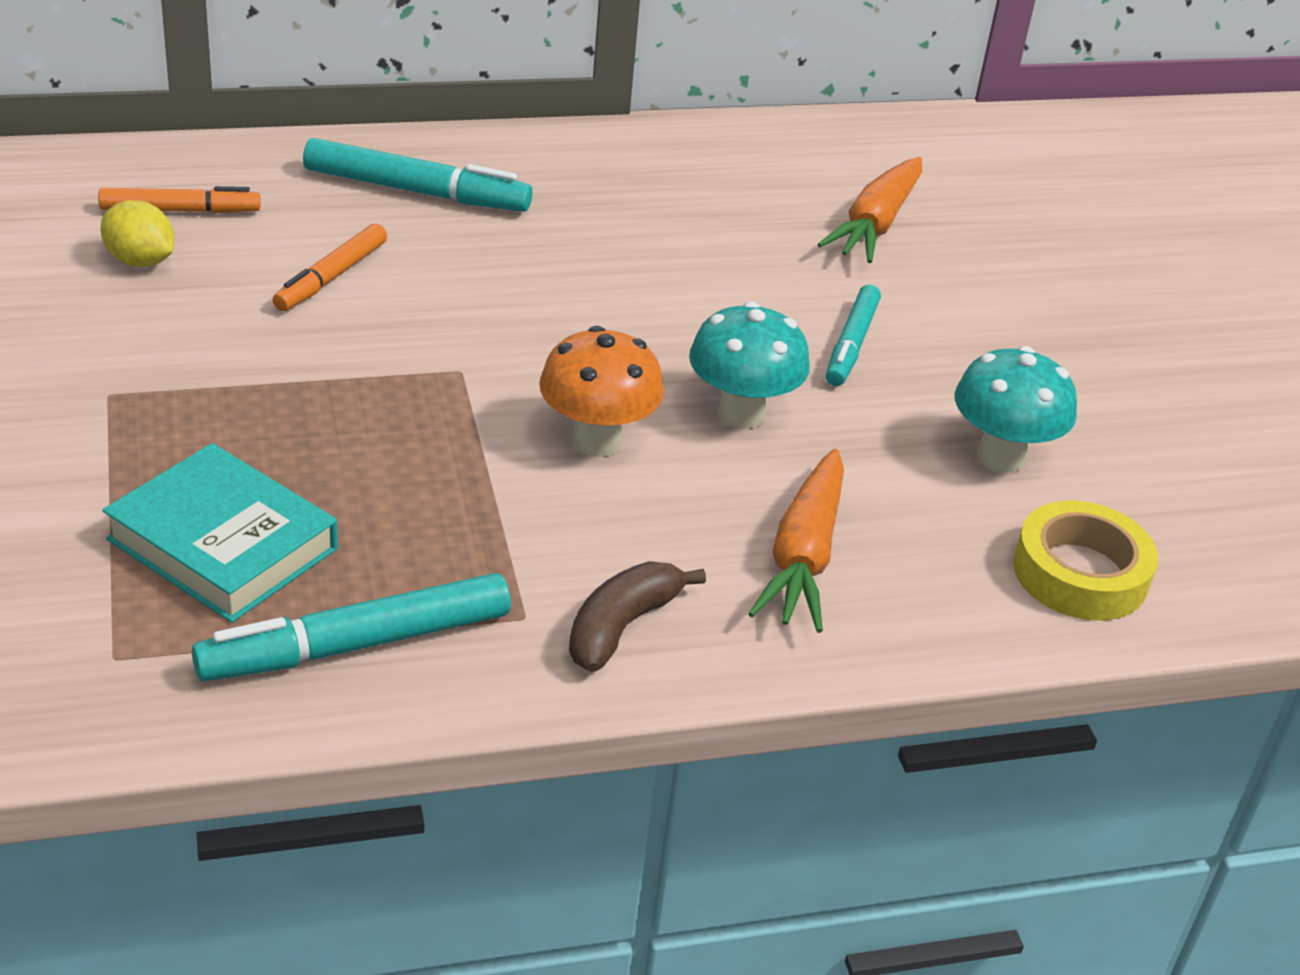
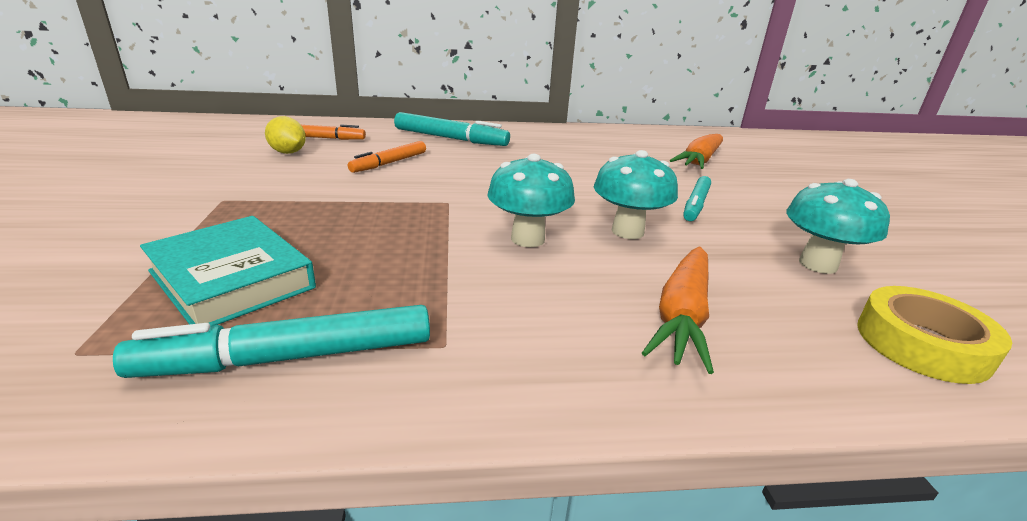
camera: 10 degrees right, 10 degrees down
orange mushroom [539,326,664,457] -> turquoise mushroom [487,154,575,247]
brown banana [569,561,706,672] -> none

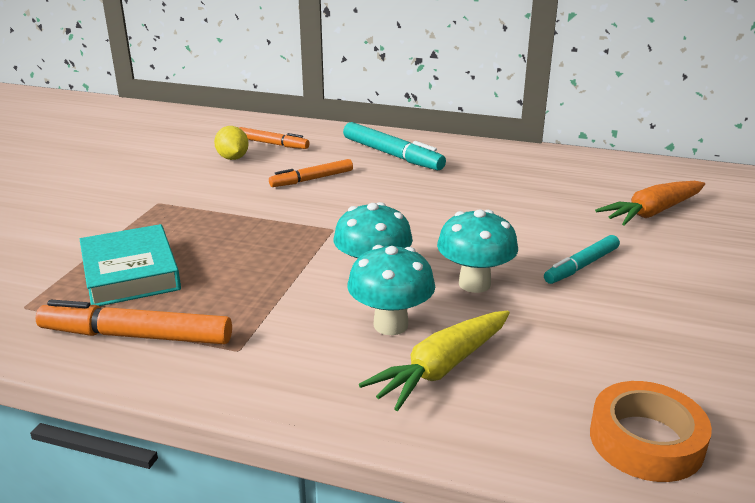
camera: 25 degrees right, 0 degrees up
turquoise marker [113,305,430,378] -> orange marker [36,300,232,344]
orange carrot [642,247,714,374] -> yellow carrot [359,311,510,411]
turquoise mushroom [786,179,890,274] -> turquoise mushroom moved to [348,245,435,335]
yellow tape [857,286,1012,384] -> orange tape [590,381,712,482]

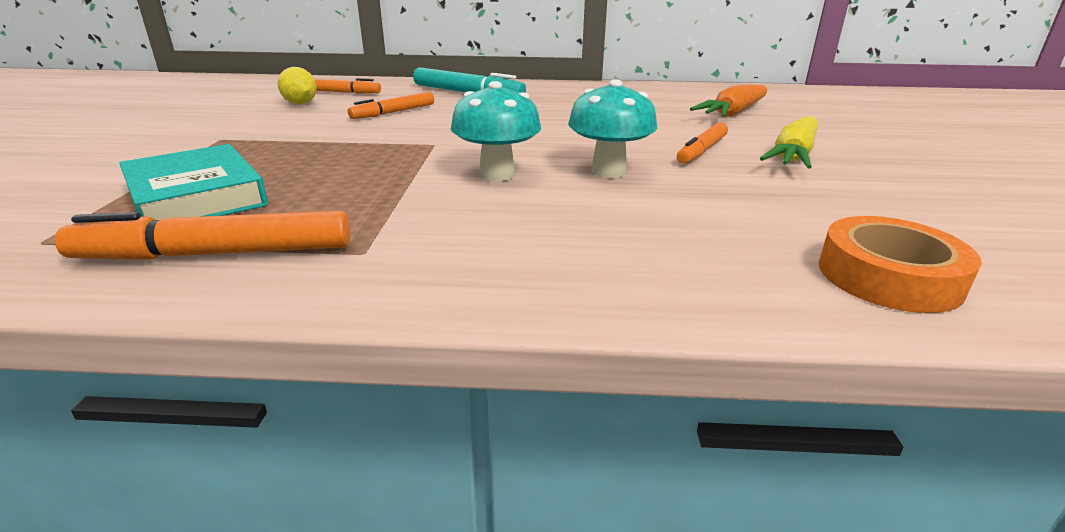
camera: 15 degrees left, 0 degrees up
turquoise mushroom [348,245,435,335] -> none
yellow carrot [359,311,510,411] -> yellow carrot moved to [760,116,818,168]
turquoise marker [544,235,620,284] -> orange marker [677,122,728,164]

